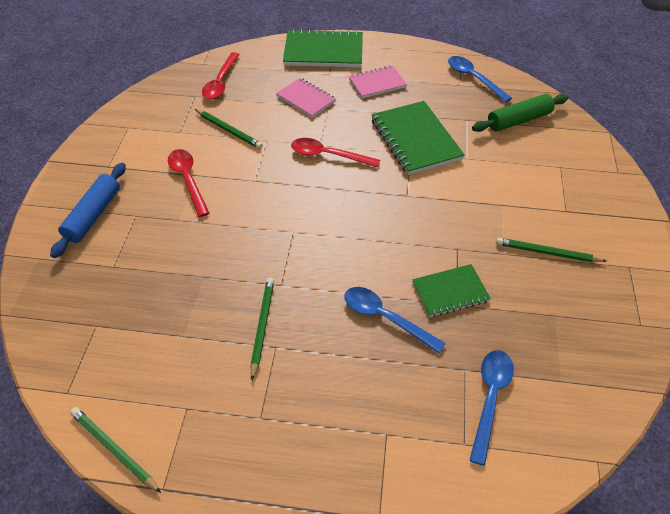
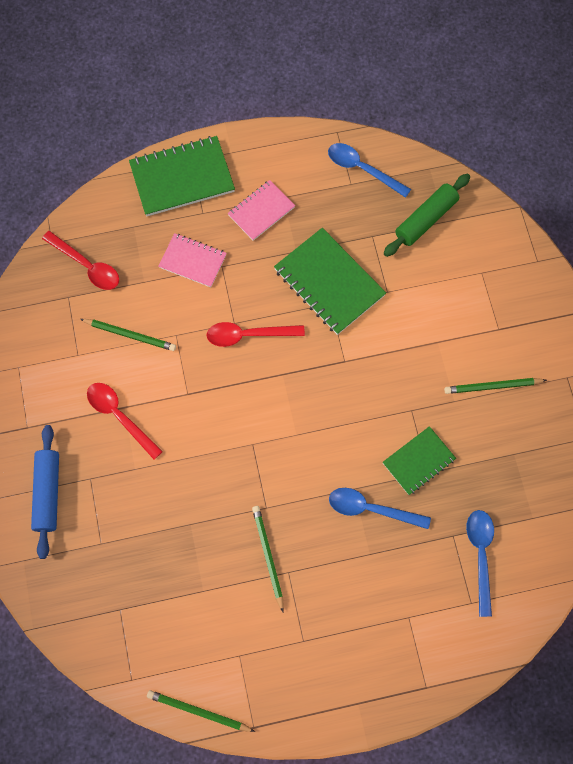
camera: 20 degrees left, 20 degrees up
red spoon [202,52,240,99] -> red spoon turned 45 degrees counterclockwise [42,231,119,290]

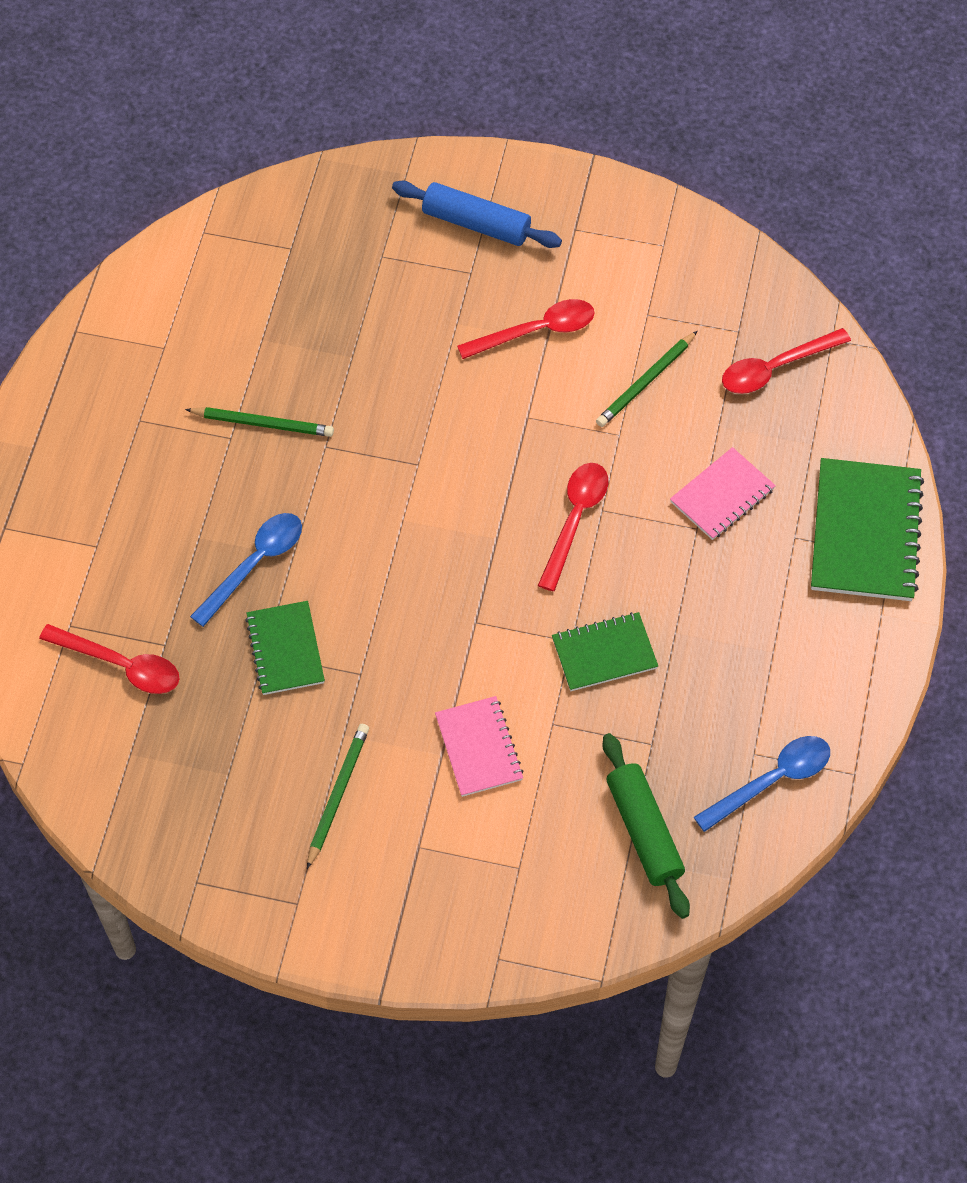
camera: 115 degrees right, 10 degrees down
green pencil [147,690,255,732] -> none
pink notebook [227,180,295,241] -> pink notebook moved to [435,696,524,797]
green notebook [274,228,386,335] -> green notebook [552,612,658,691], size x0.61
blue spoon [466,510,494,617] -> red spoon [39,624,180,694]

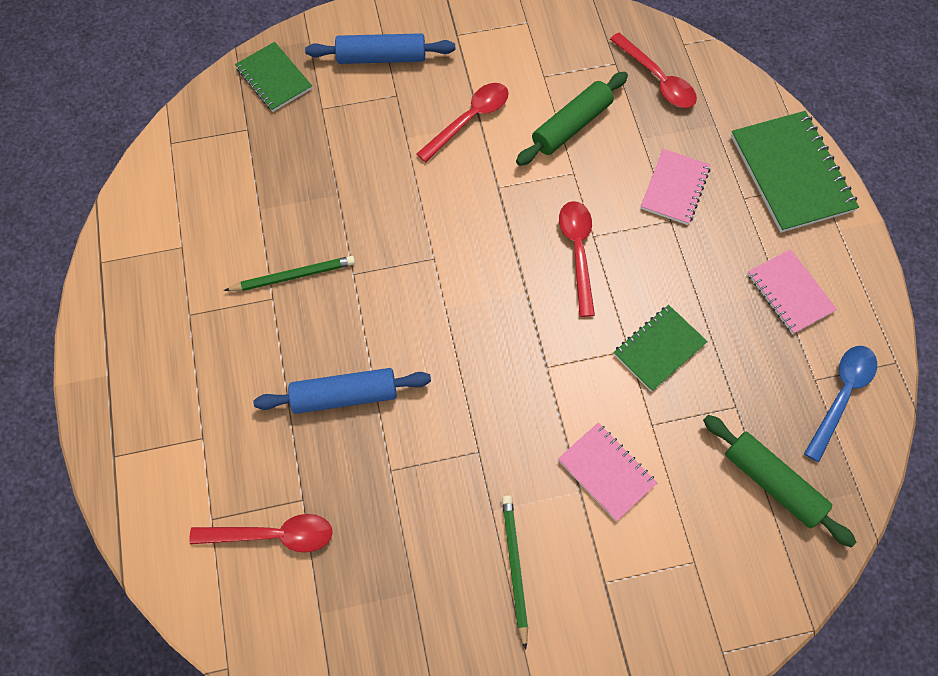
camera: 25 degrees left, 5 degrees up
blue spoon [190,513,302,627] -> blue rolling pin [253,368,431,414]
green notebook [245,601,325,695] -> green notebook moved to [235,42,312,112]
green pencil [596,331,697,427] -> green rolling pin [516,72,628,166]
red spoon [722,328,851,394] -> red spoon turned 75 degrees counterclockwise [610,33,697,108]
none -> pink notebook [748,249,837,334]

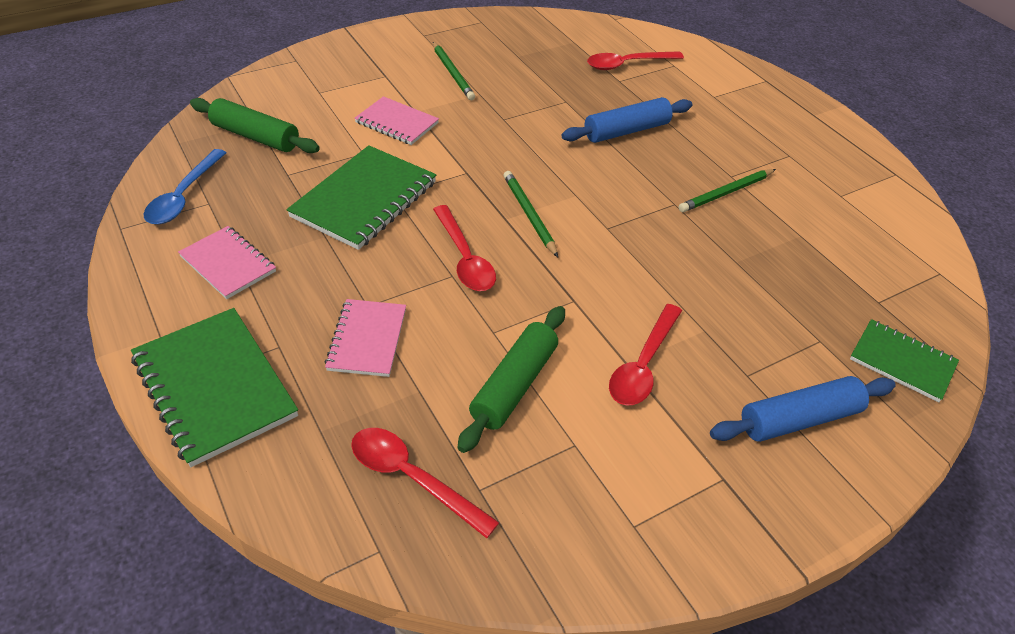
camera: 160 degrees right, 20 degrees down
green notebook [613,305,708,392] -> green notebook [287,145,436,250], size x1.65
none -> green pencil [503,171,558,257]

